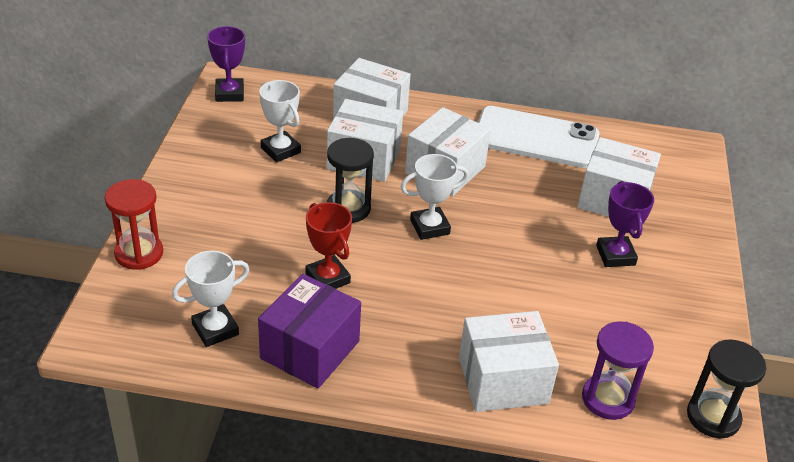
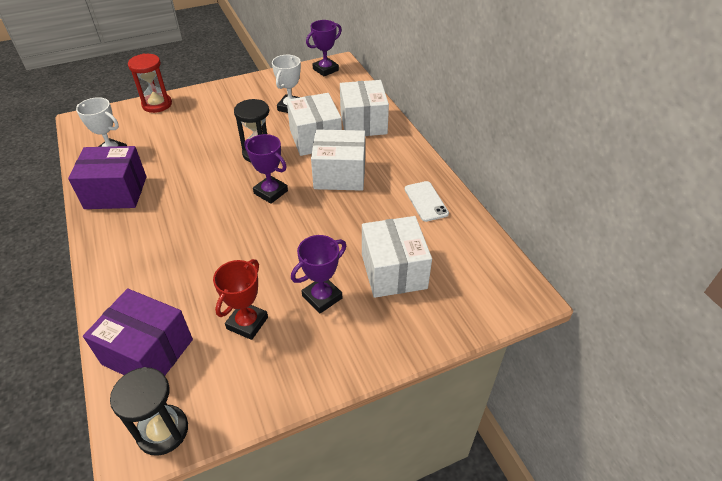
camera: 60 degrees right, 5 degrees up
red trophy [305,202,352,289] -> red trophy moved to [213,259,268,340]
white trophy [401,154,469,240] -> purple trophy [244,134,288,204]
white box [459,311,559,412] -> none
white phone [478,106,600,168] -> white phone [405,181,449,222], size x0.50
purple hourglass [582,321,654,420] -> purple box [83,288,193,375]

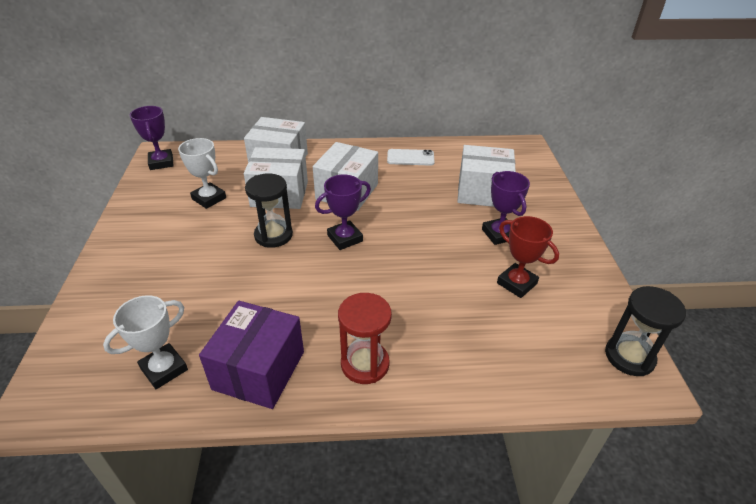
camera: 70 degrees left, 5 degrees down
purple box [83,288,193,375] -> none
red hourglass [128,54,172,113] -> red hourglass moved to [338,293,392,384]

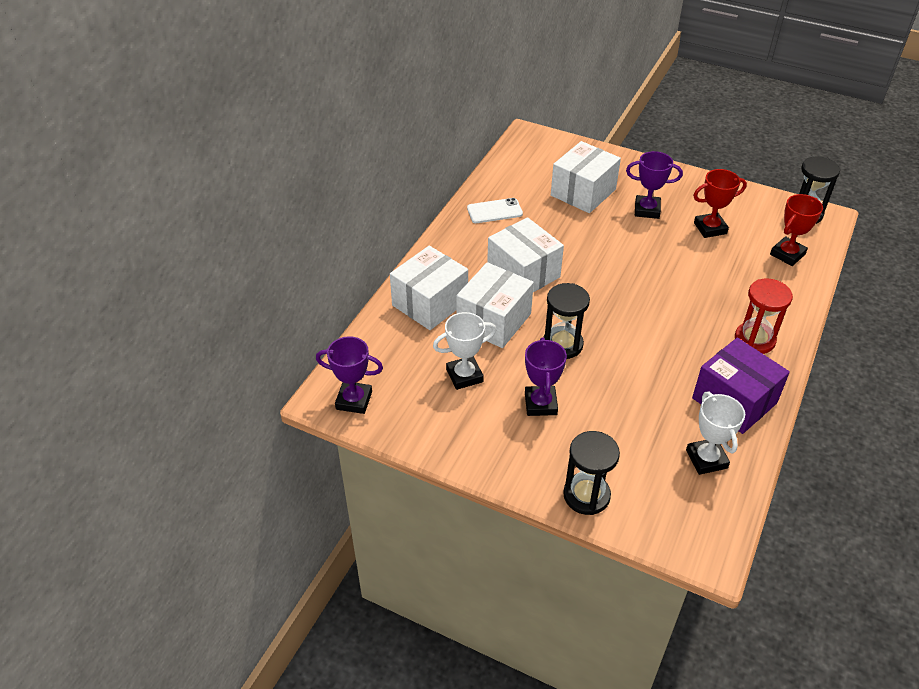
camera: 60 degrees left, 5 degrees up
purple trophy [315,175,371,250] -> purple trophy moved to [525,337,567,416]
white phone [387,149,435,166] -> white phone turned 45 degrees clockwise [467,198,523,223]
none -> black hourglass [563,431,620,515]
none -> red trophy [770,194,823,266]

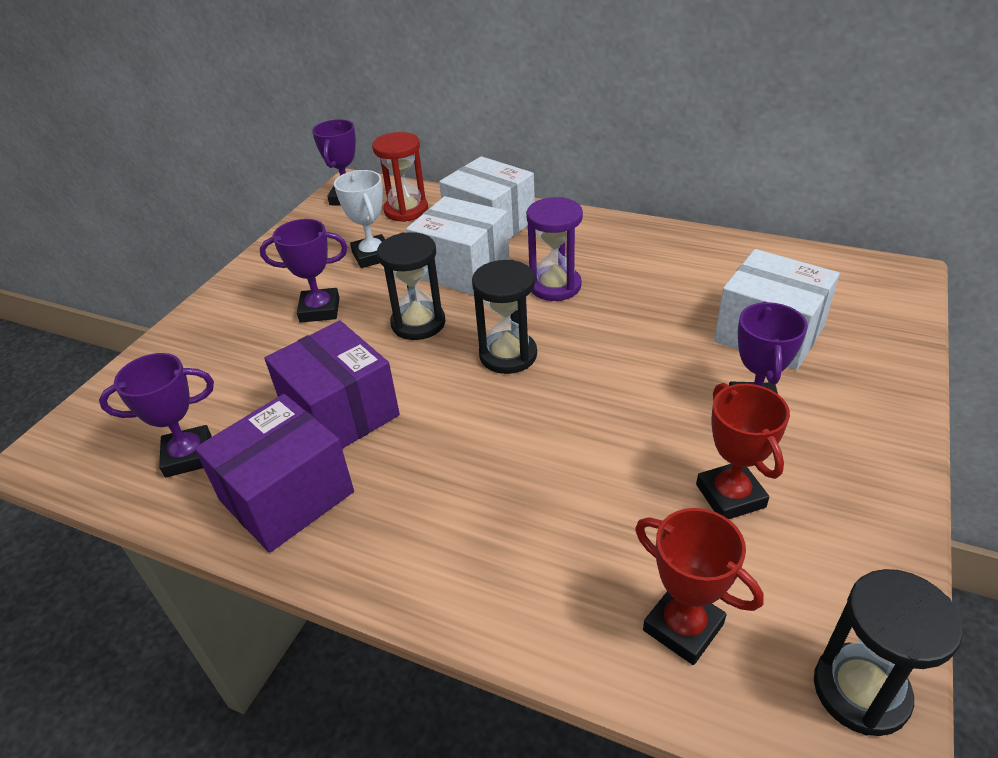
camera: 90 degrees right, 5 degrees down
white phone [467,198,523,223] -> none
white box [487,217,564,292] -> purple hourglass [526,197,583,301]
black hourglass [563,431,620,515] -> black hourglass moved to [472,260,537,374]
white trophy [686,392,745,475] -> purple trophy [99,353,214,478]
red hourglass [735,278,793,354] -> red hourglass moved to [372,132,428,222]
none -> purple box [265,320,400,449]

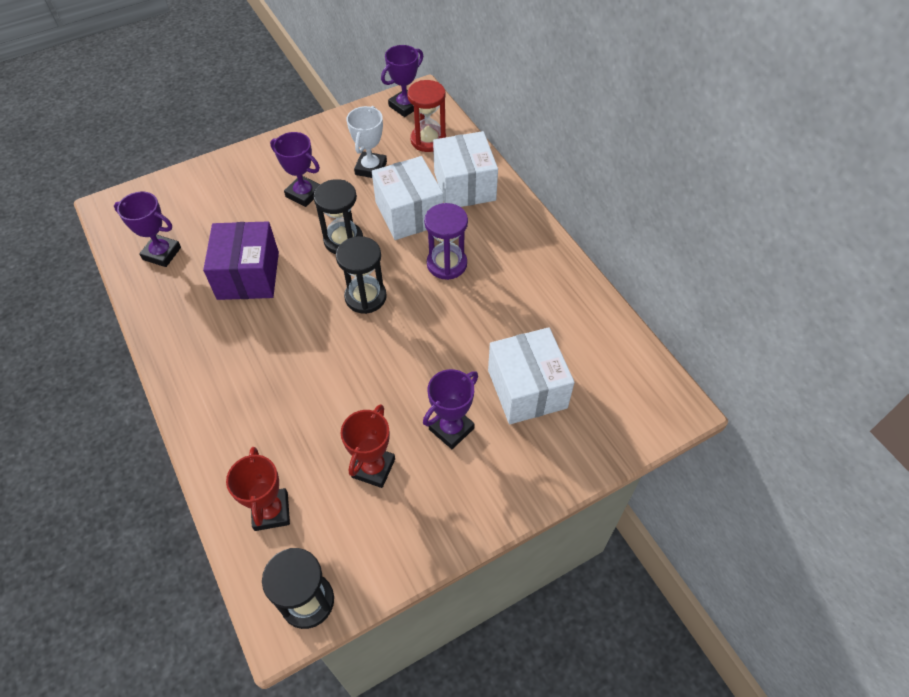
camera: 35 degrees right, 15 degrees up
purple box [195,394,354,553] -> none

